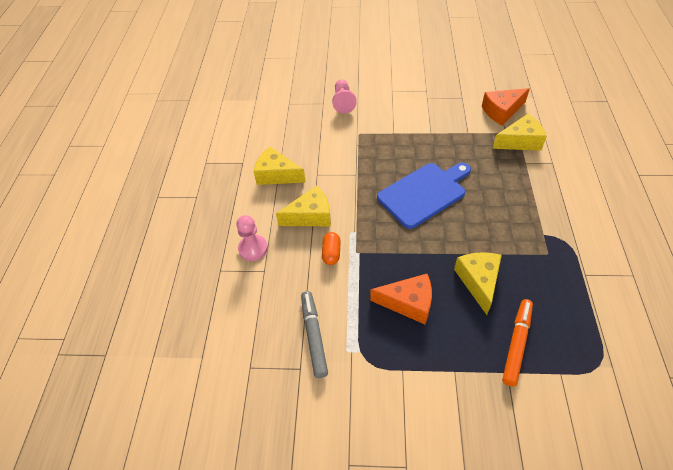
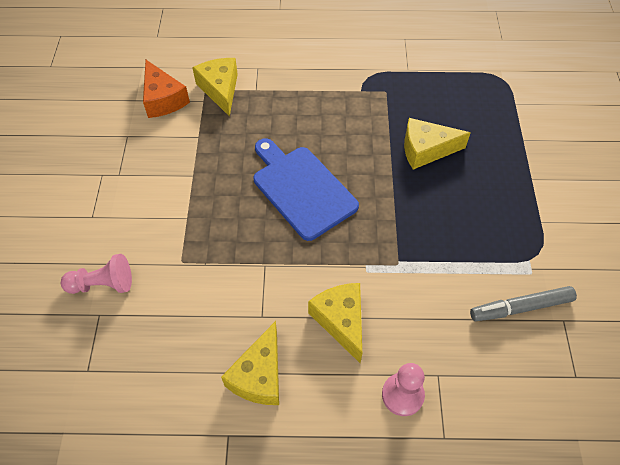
camera: 95 degrees left, 5 degrees up
orange capsule [322,232,341,265] -> none
orange cheese [370,274,432,324] -> none
orange marker [502,299,533,386] -> none

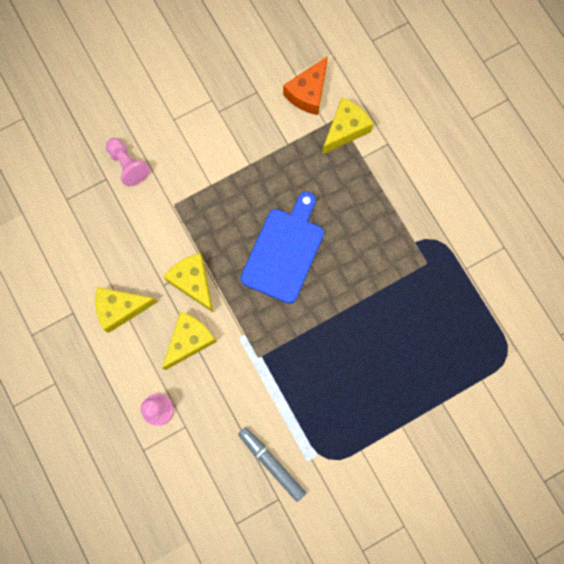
camera: 60 degrees right, 20 degrees up
yellow cheese [404,118,471,170] -> yellow cheese moved to [164,253,213,312]

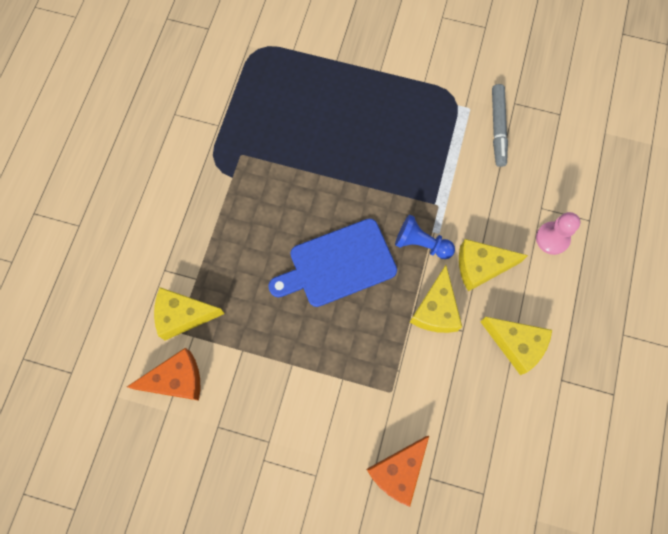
camera: 135 degrees left, 5 degrees down
pink pawn [106,138,150,186] -> orange cheese [367,436,429,507]
none -> blue pawn [395,214,455,259]

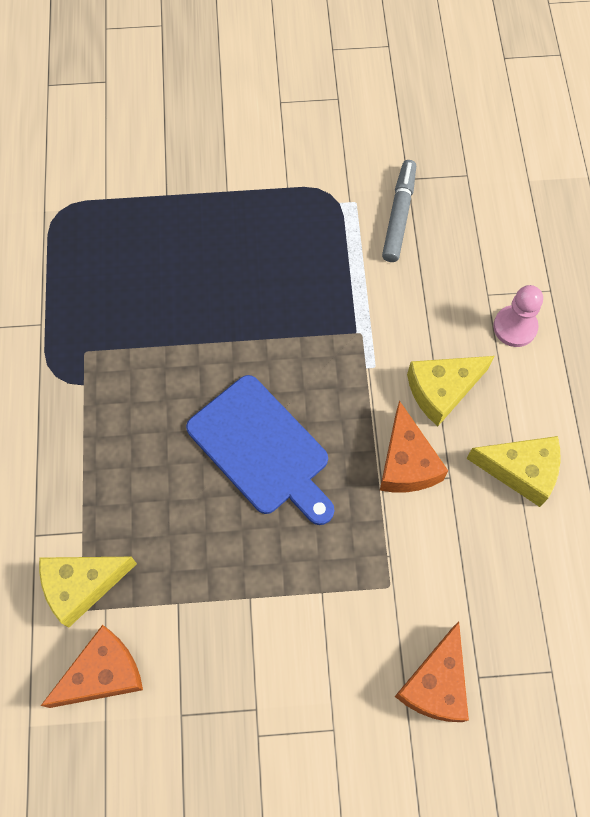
camera: 20 degrees left, 5 degrees down
blue cutting board [268,218,397,307] -> blue cutting board turned 90 degrees counterclockwise [186,375,334,525]
blue pawn [395,214,455,259] -> none
yellow cheese [410,265,462,333] -> orange cheese [380,400,448,492]
grey marker [492,84,508,167] -> grey marker turned 150 degrees counterclockwise [382,160,416,262]

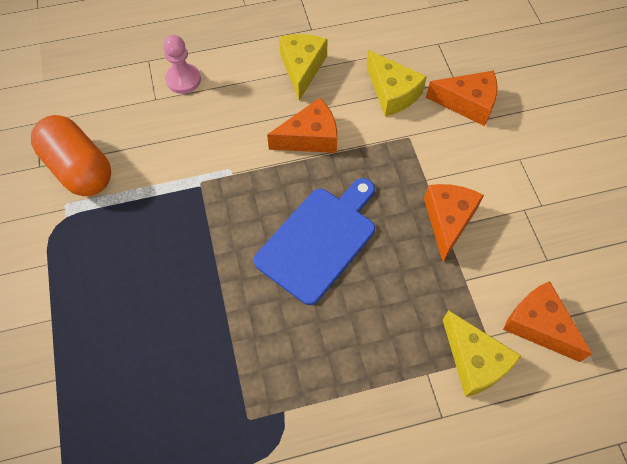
camera: 100 degrees left, 5 degrees down
grey marker [382,160,416,262] -> orange capsule [31,115,111,196]
yellow cheese [407,356,494,426] -> yellow cheese moved to [366,50,427,116]
none -> orange cheese [424,184,484,262]

